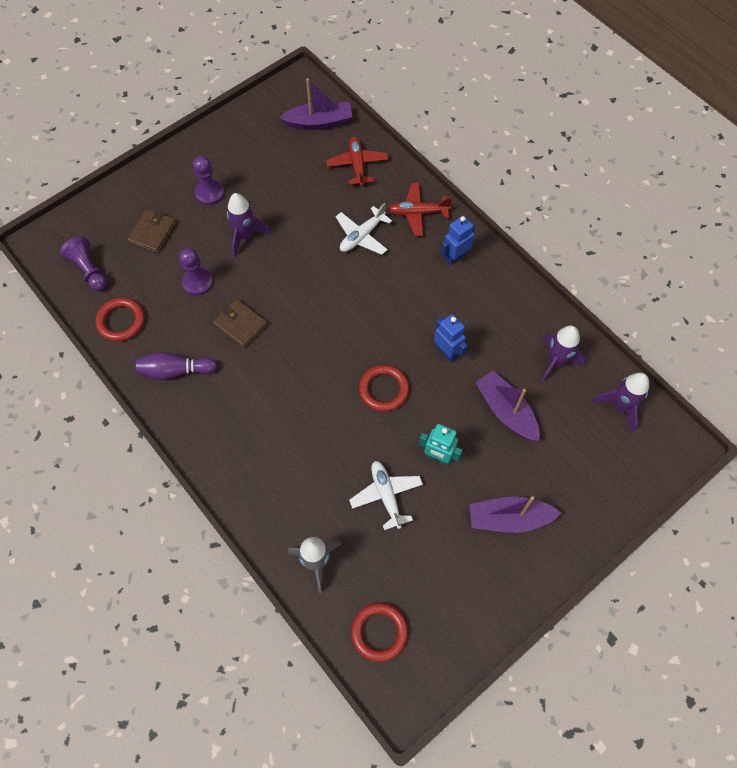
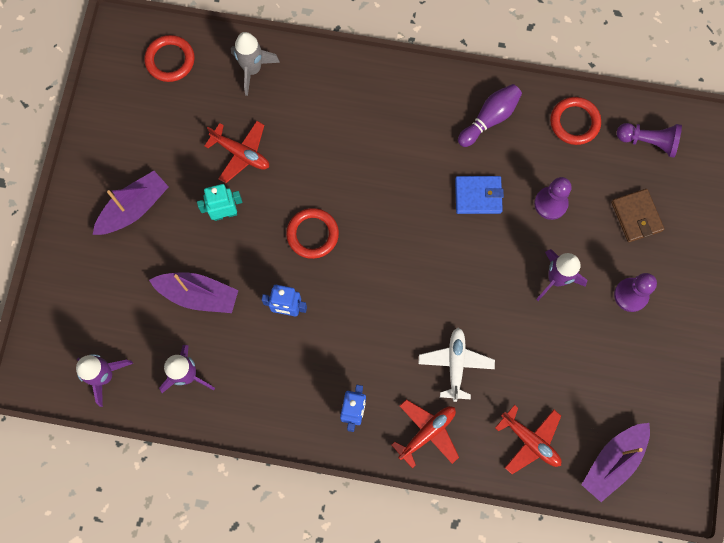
camera: 140 degrees right, 10 degrees up
brown wallet [213,299,268,348] -> blue wallet [455,176,504,214]
white plane [349,461,423,530] -> red plane [204,121,269,183]

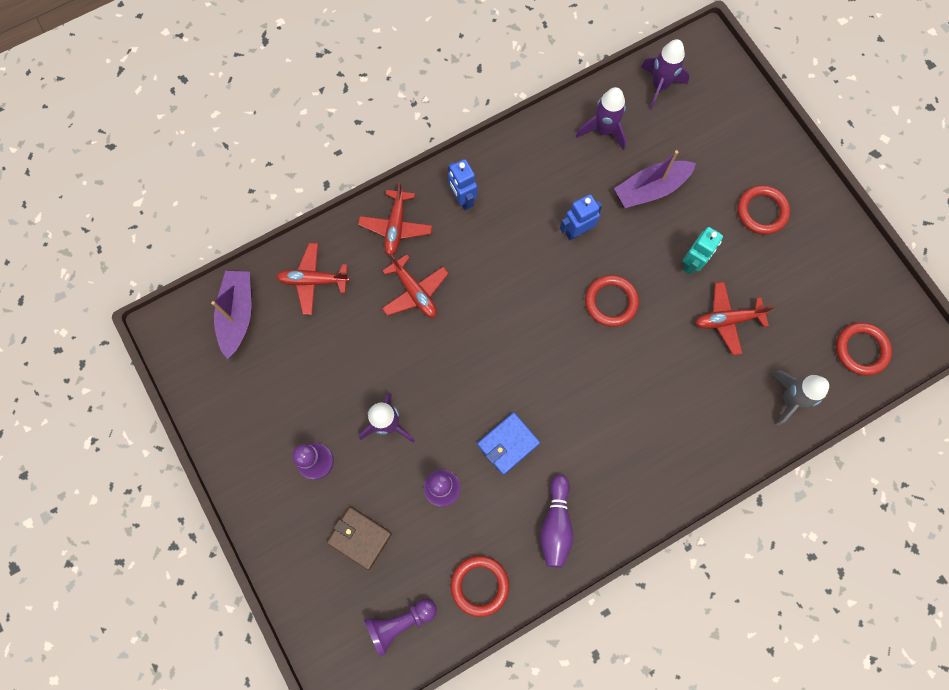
camera: 140 degrees right, 0 degrees up
purple boat [93,171,169,235] -> red ring [737,185,790,235]
white plane [418,328,495,402] -> red plane [382,254,449,318]

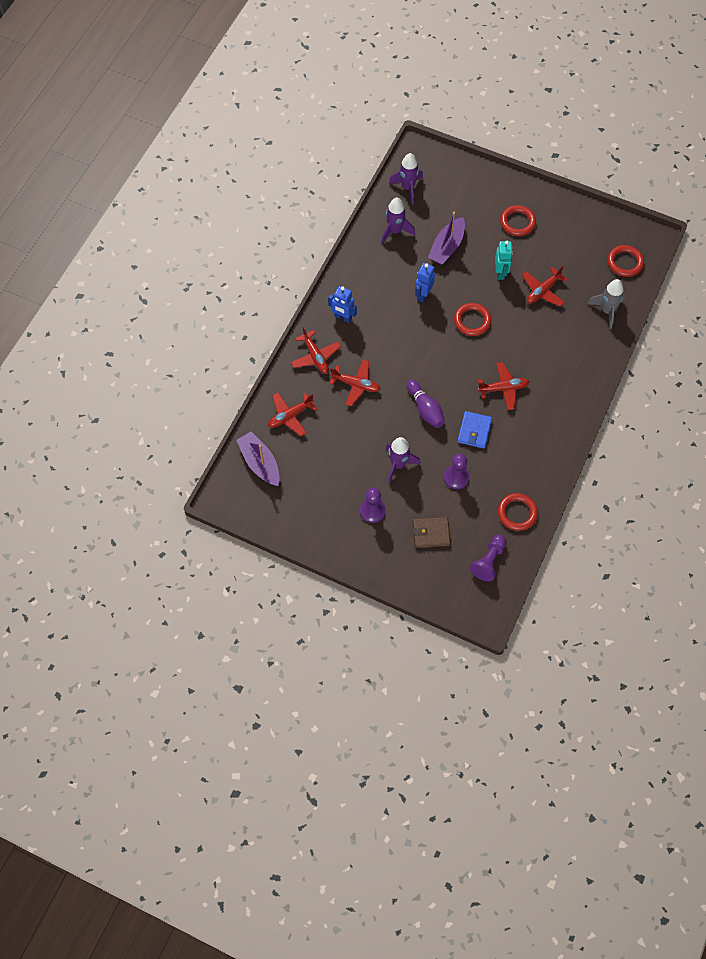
camera: 35 degrees left, 10 degrees down
purple bowling pin [540,475,573,568] -> purple bowling pin moved to [407,380,445,428]
none -> red plane [478,362,529,410]

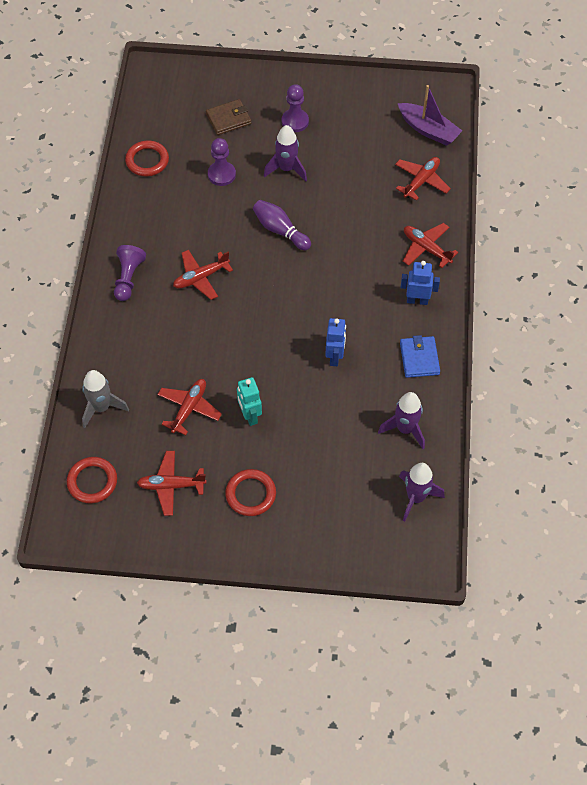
camera: 160 degrees right, 5 degrees down
red plane [329,359,380,406] -> red plane moved to [137,451,207,516]
purple boat [428,212,465,265] -> none
red ring [454,303,491,336] -> none
blue wallet [457,411,492,449] -> blue wallet moved to [400,335,440,378]
purple pawn [470,534,507,582] -> purple pawn moved to [114,245,146,301]

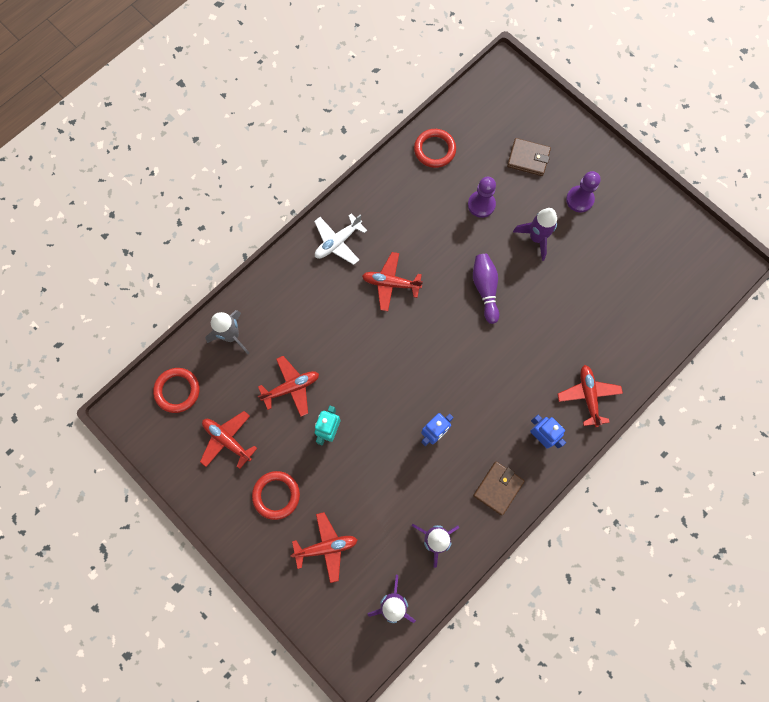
camera: 40 degrees right, 15 degrees up
purple pawn [114,245,146,301] -> white plane [314,213,367,265]
red plane [395,157,451,201] -> red plane moved to [290,512,357,583]
purple boat [398,85,462,146] -> none
blue wallet [400,335,440,378] -> brown wallet [473,461,524,516]

